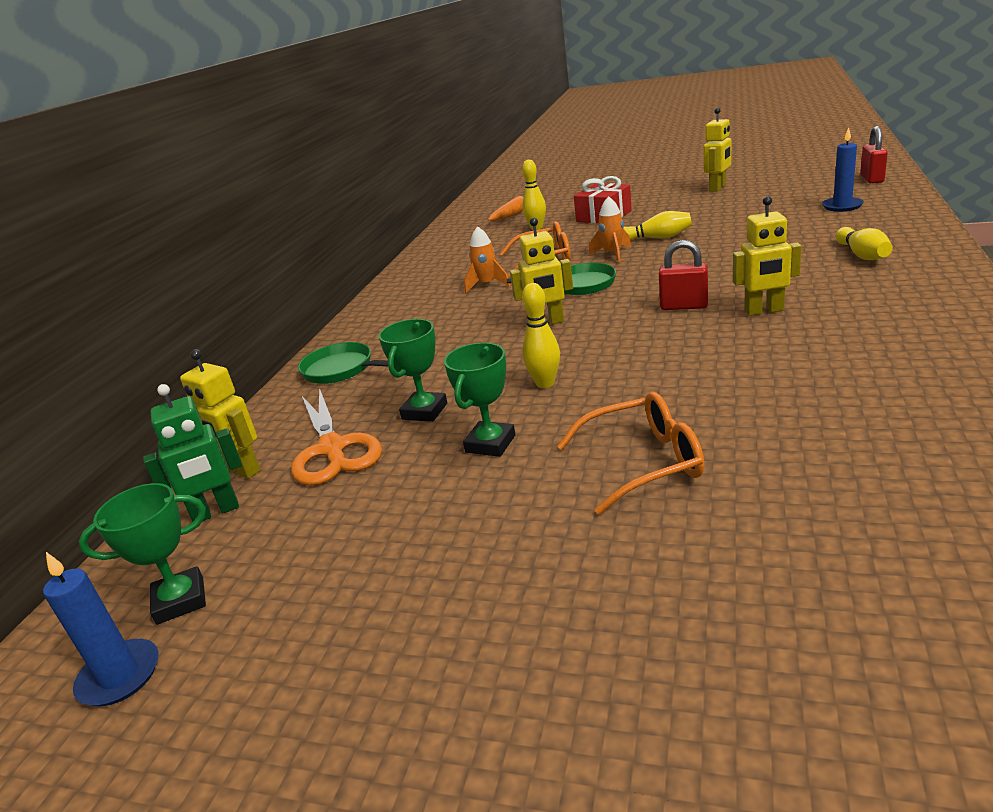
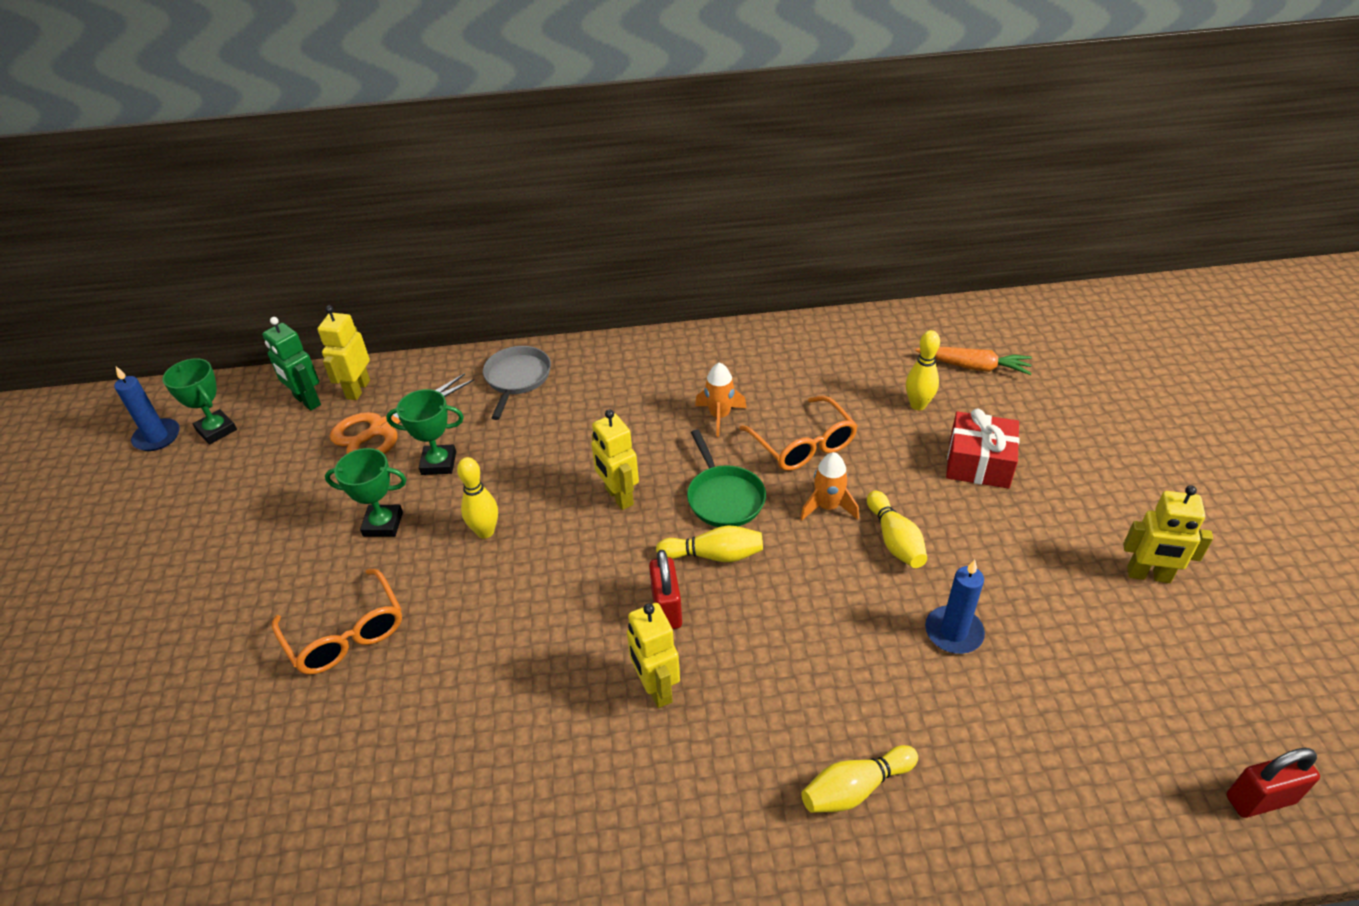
camera: 65 degrees right, 15 degrees up
green pan [298,342,388,384] -> grey pan [483,346,551,420]
blue candle [822,127,864,212] -> blue candle moved to [925,560,985,654]
none -> yellow bowling pin [656,525,763,562]

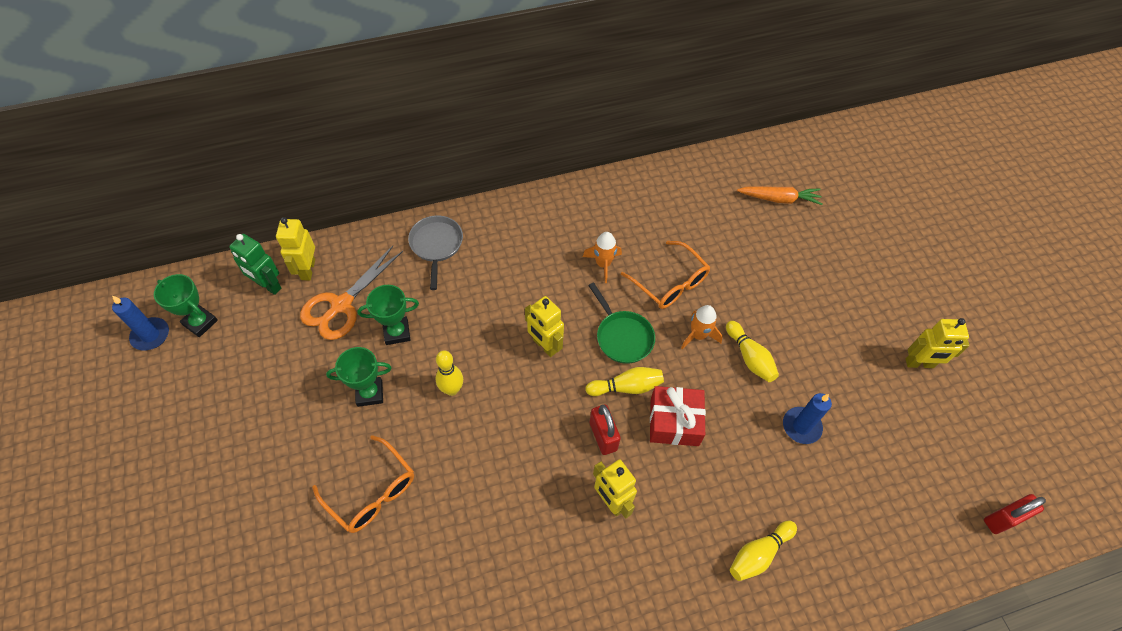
camera: 15 degrees left, 15 degrees up
yellow bowling pin [906,330,940,410] -> none
red gift [946,409,1020,488] -> red gift moved to [650,386,706,446]

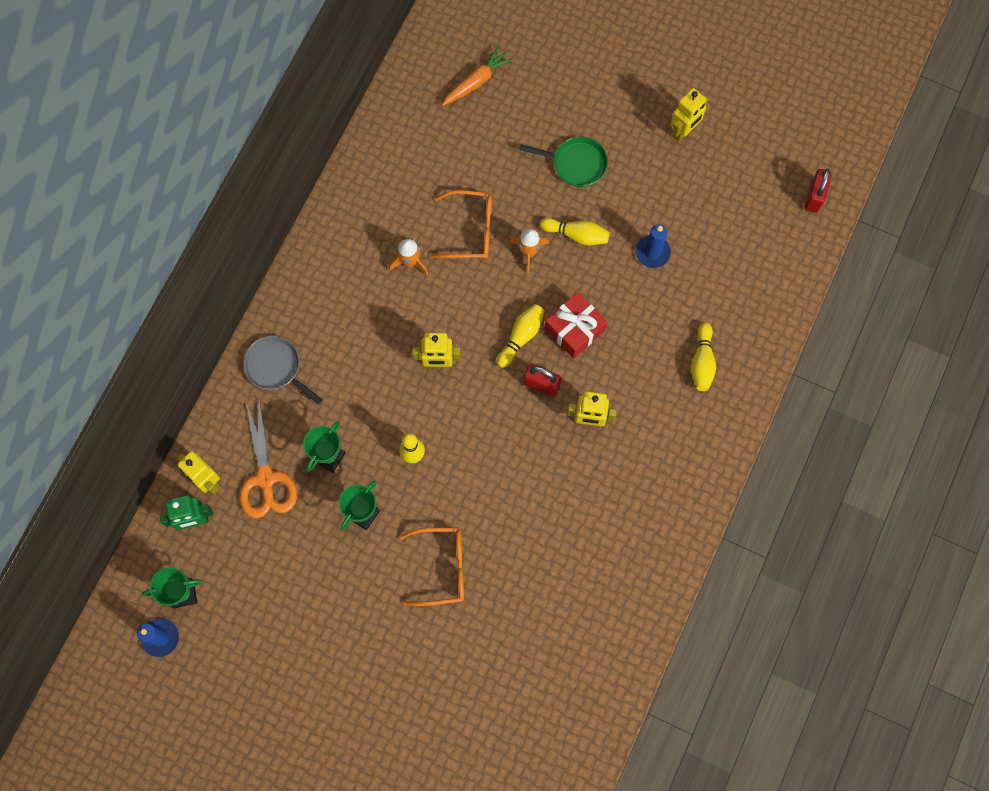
camera: 45 degrees left, 15 degrees up
green pan [588,282,655,364] -> green pan moved to [519,137,608,187]

